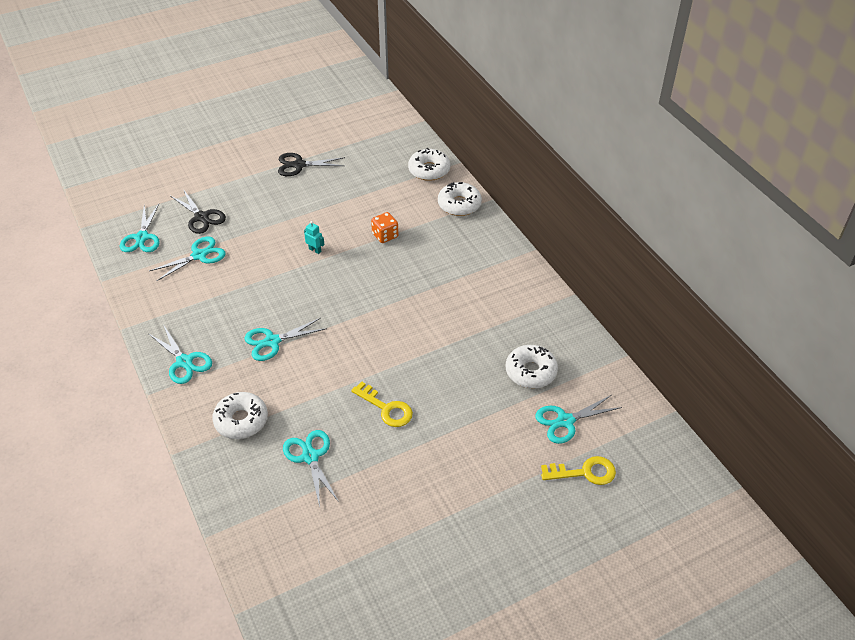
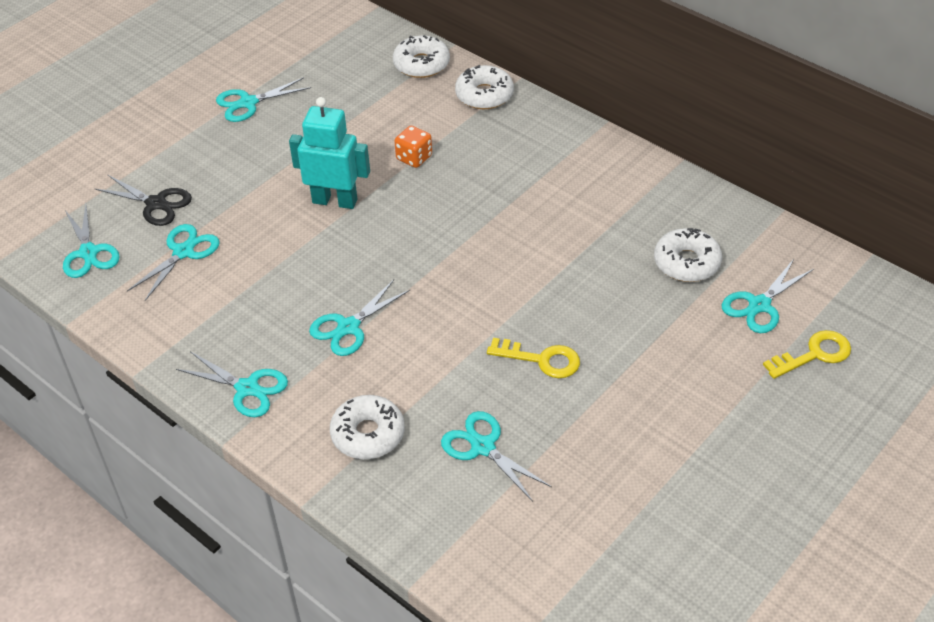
camera: 20 degrees left, 0 degrees up
black scissors [278,153,345,176] -> turquoise scissors [216,77,311,122]
turquoise robot [304,221,324,254] -> turquoise robot [289,97,370,209], size x2.43

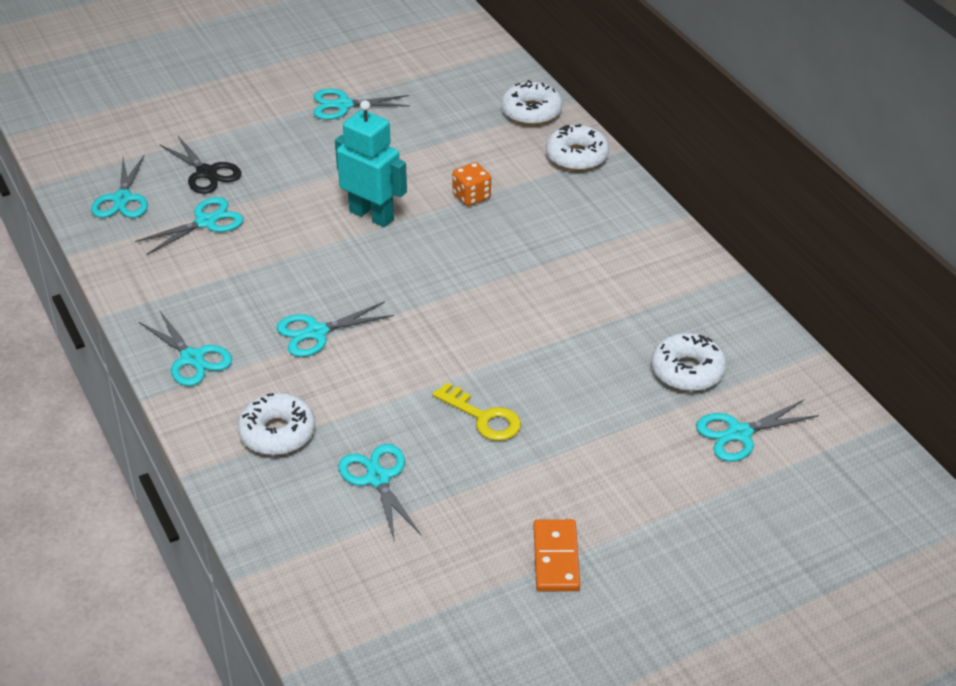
camera: 20 degrees right, 5 degrees down
yellow key [763,330,851,379] -> none
none -> orange domino [534,519,580,591]

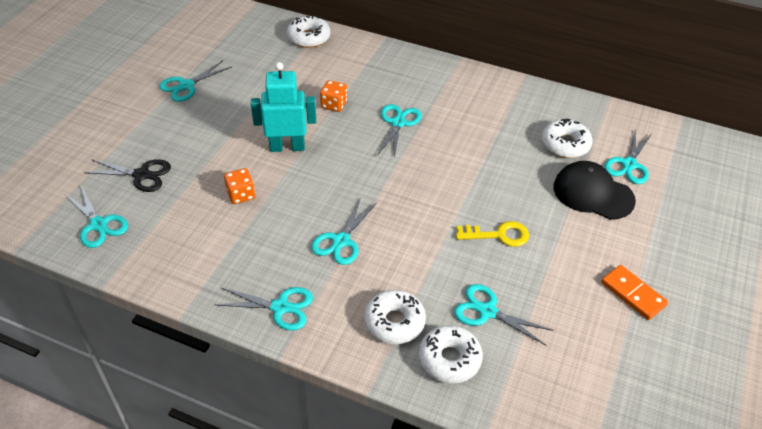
camera: 40 degrees left, 5 degrees up
turquoise scissors [135,197,244,255] -> turquoise scissors moved to [377,104,422,158]
white donut [546,124,609,171] -> white donut moved to [419,325,483,384]
none -> orange dice [224,168,255,204]
none -> black cap [553,161,636,220]

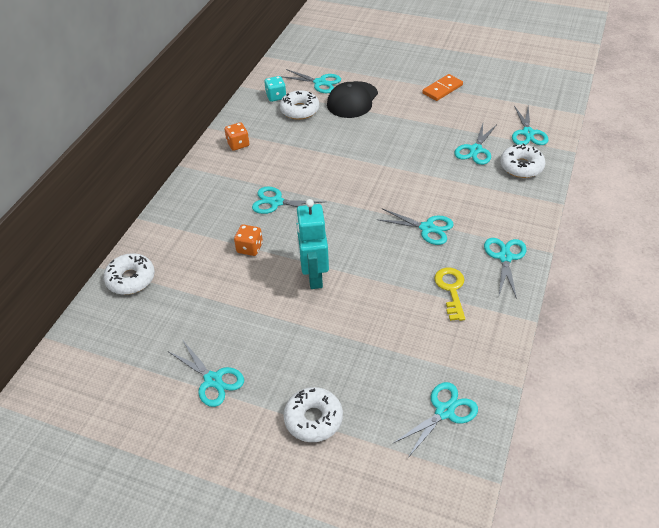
camera: 90 degrees left, 0 degrees up
black scissors [84,159,171,192] -> none
orange dice [224,168,255,204] -> orange dice moved to [225,122,249,151]
white donut [364,290,426,344] -> white donut moved to [283,387,343,442]
yellow key [456,221,529,247] -> yellow key moved to [434,268,465,321]
none -> turquoise dice [264,76,286,102]
none -> turquoise scissors [512,106,549,145]

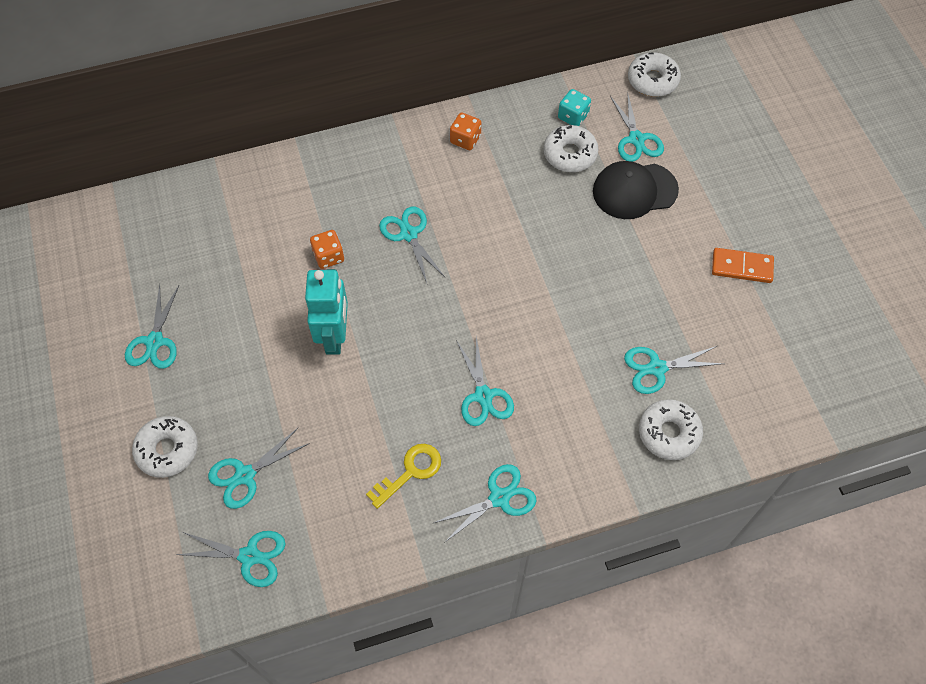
camera: 50 degrees right, 15 degrees up
white donut [103,253,155,295] -> white donut moved to [628,52,681,97]
turquoise robot [296,199,329,289] -> turquoise robot turned 135 degrees clockwise [305,269,348,355]
turquoise scissors [512,106,549,145] -> turquoise scissors moved to [208,428,310,509]

